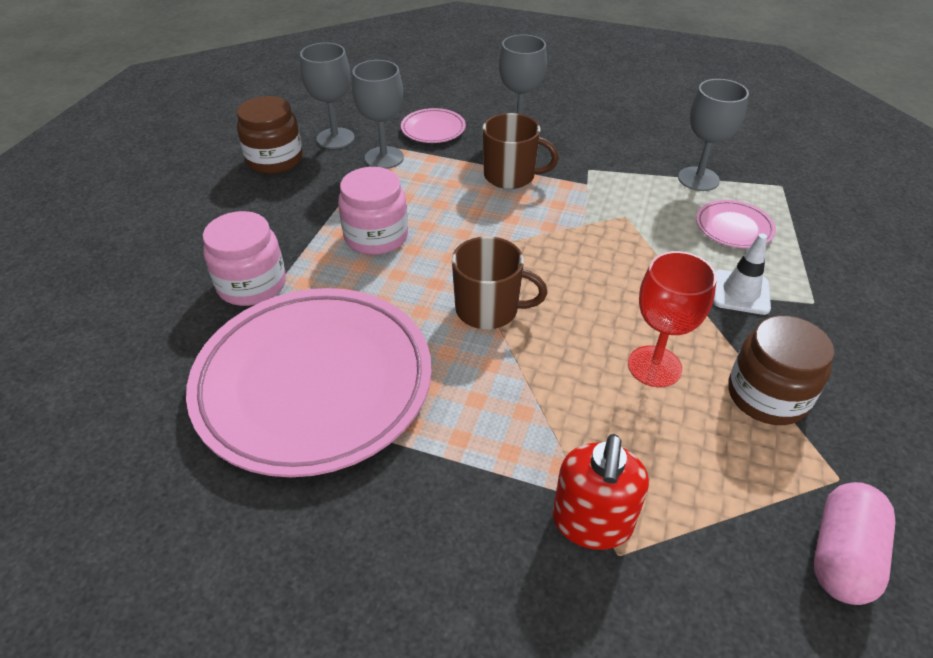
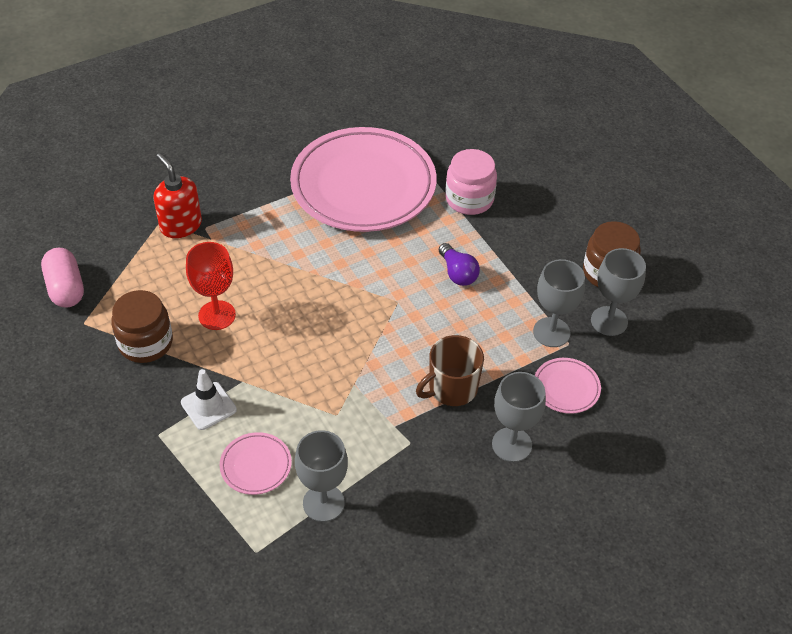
camera: 130 degrees right, 5 degrees up
pink jar [338,167,408,255] -> purple light bulb [439,243,480,286]
brown mug [452,236,547,329] -> none

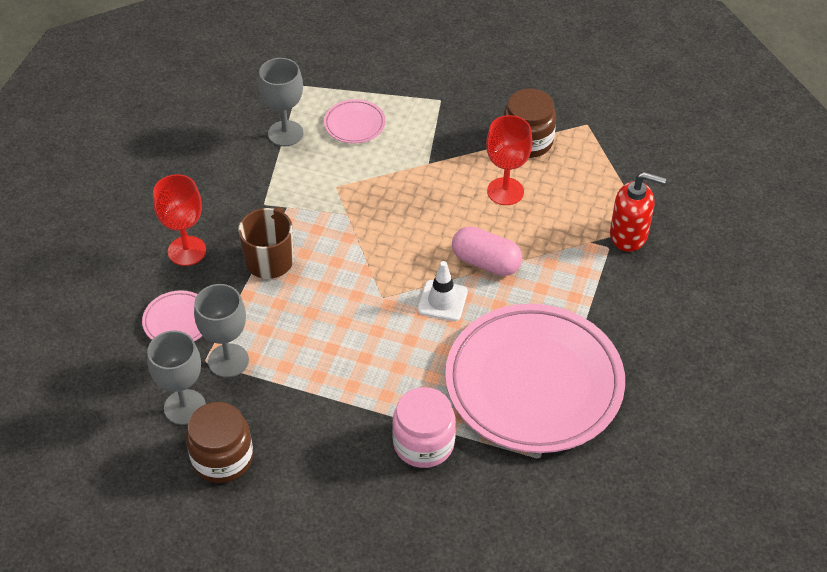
camera: 140 degrees right, 0 degrees up
pink capsule [41,248,84,308] -> pink capsule moved to [452,226,522,276]
white traffic cone [181,369,237,430] -> white traffic cone moved to [417,261,468,321]
purple light bulb [439,243,480,286] -> none
grey goblet [492,372,546,462] -> red goblet [153,174,206,266]

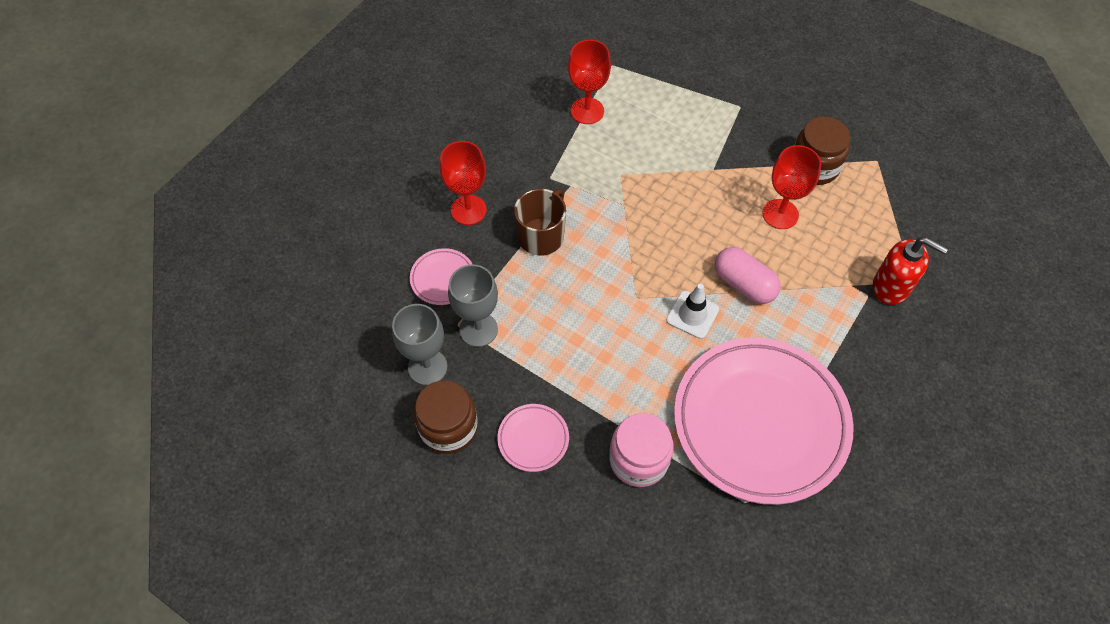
camera: 15 degrees right, 10 degrees up
grey goblet [258,58,304,146] -> red goblet [568,40,611,124]
pink plate [324,99,386,143] -> pink plate moved to [497,404,569,472]

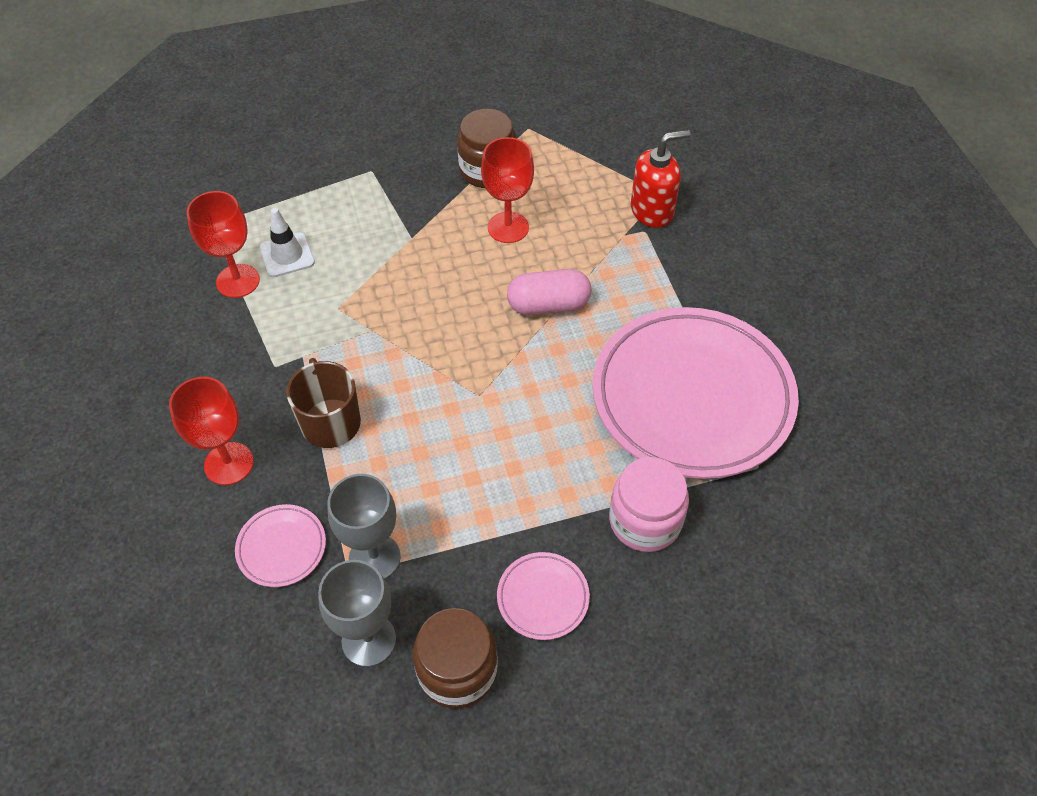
camera: 50 degrees left, 5 degrees down
white traffic cone [666,283,719,339] -> white traffic cone moved to [260,208,315,277]

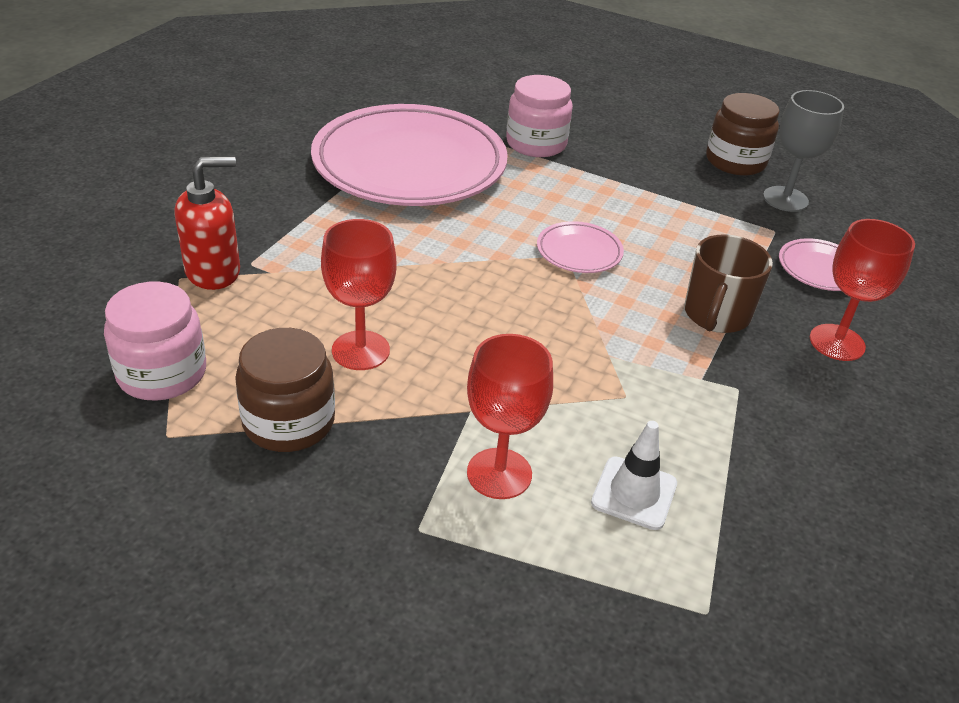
camera: 140 degrees left, 15 degrees down
red goblet [187,191,260,298] -> red goblet moved to [467,334,553,499]
grey goblet [327,474,401,579] -> none
pink plate [497,552,590,640] -> pink plate moved to [537,221,624,273]
pink capsule [507,269,591,315] -> none
red soap dispenser [631,130,690,228] -> red soap dispenser turned 135 degrees clockwise [175,157,240,290]
none -> pink jar [104,282,206,401]

